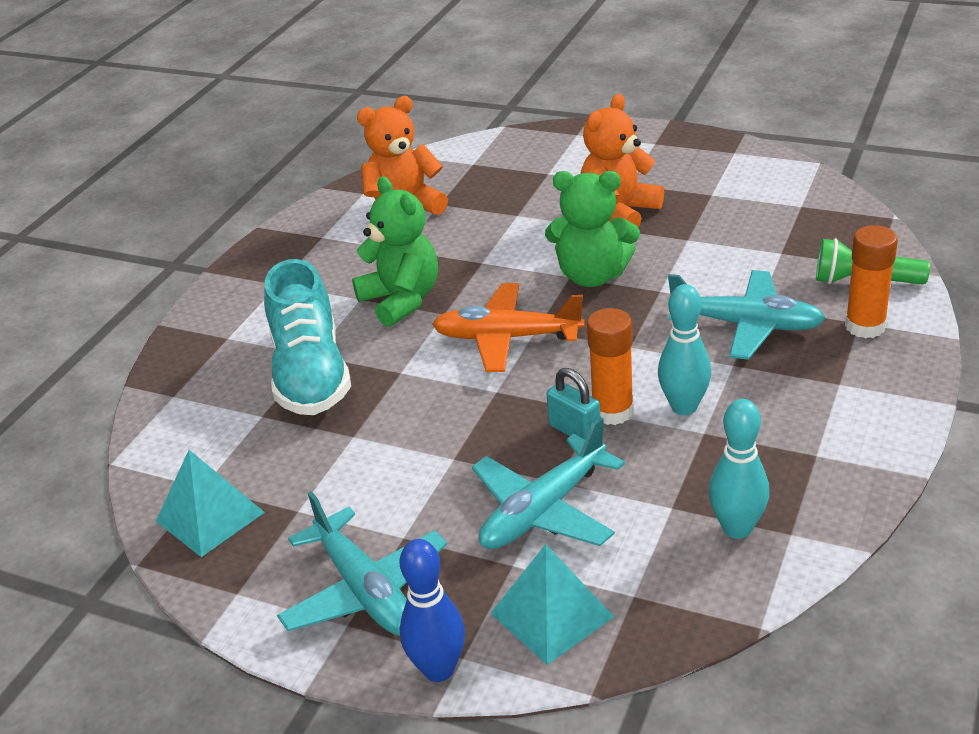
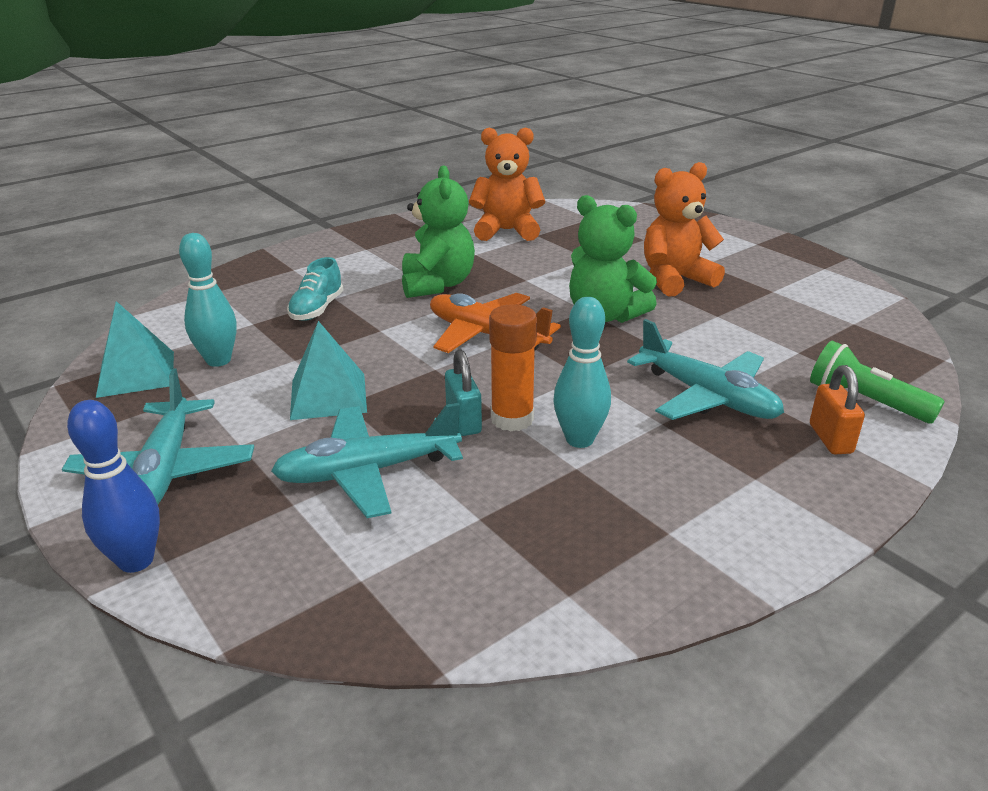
camera: 25 degrees right, 5 degrees down
turquoise shoe [264,259,351,415] -> turquoise shoe [287,257,343,321], size x0.53
turquoise pyramid [490,544,614,665] -> turquoise pyramid moved to [290,321,367,420]
turquoise bowling pin [709,399,769,539] -> turquoise bowling pin moved to [179,233,237,367]
orange glue stick [845,225,898,338] -> orange padlock [810,365,865,454]

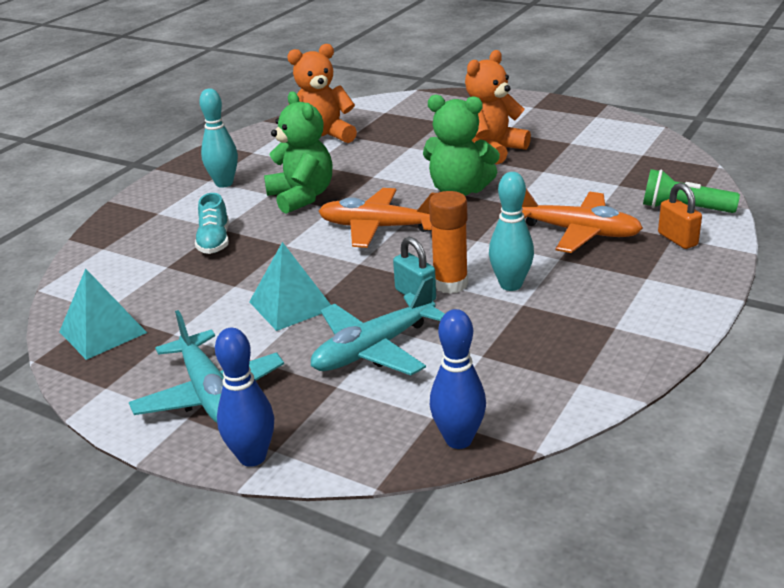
camera: 20 degrees left, 0 degrees up
turquoise bowling pin [179,233,237,367] -> turquoise bowling pin moved to [199,88,238,188]
turquoise plane [627,319,784,420] -> orange plane [522,189,643,253]
none -> blue bowling pin [430,309,486,449]

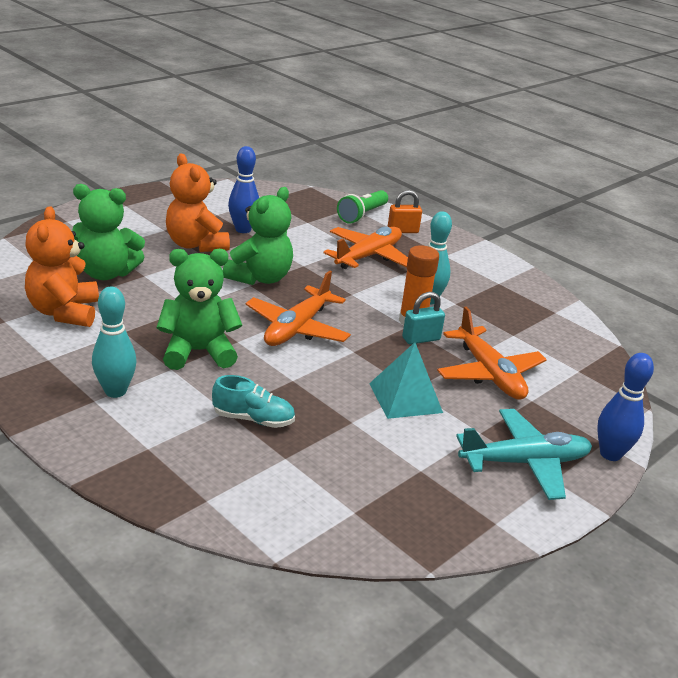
camera: 80 degrees left, 0 degrees up
turquoise pyramid [59,268,147,360] -> none
turquoise plane [311,276,445,375] -> orange plane [437,307,547,400]
blue bowling pin [430,309,486,449] -> blue bowling pin moved to [228,146,259,233]
none -> green teddy bear [72,184,145,280]

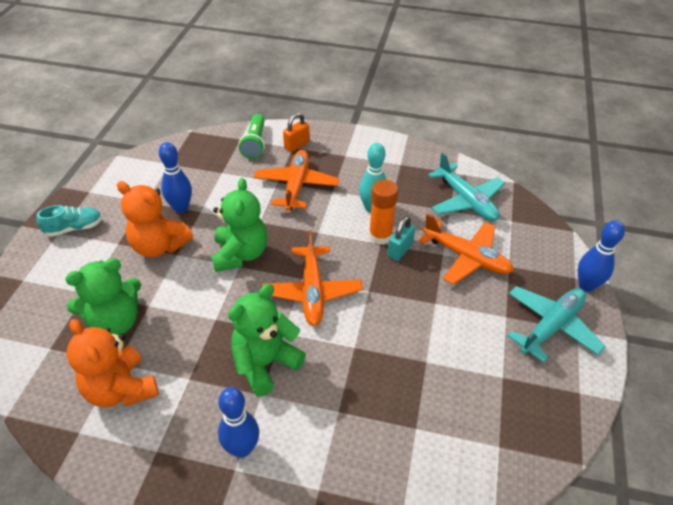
camera: 30 degrees left, 15 degrees up
turquoise bowling pin [92,287,137,398] -> blue bowling pin [218,387,259,458]
turquoise shoe [212,375,295,428] -> turquoise shoe moved to [37,205,102,237]
turquoise pyramid [369,342,443,419] -> none
none -> turquoise plane [428,152,505,221]

